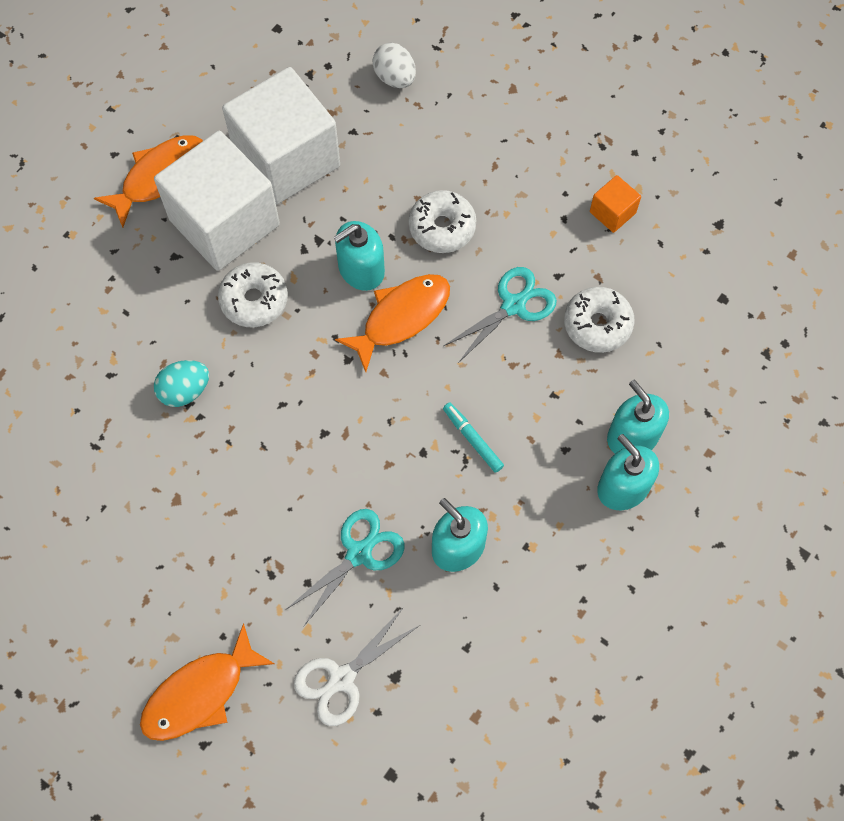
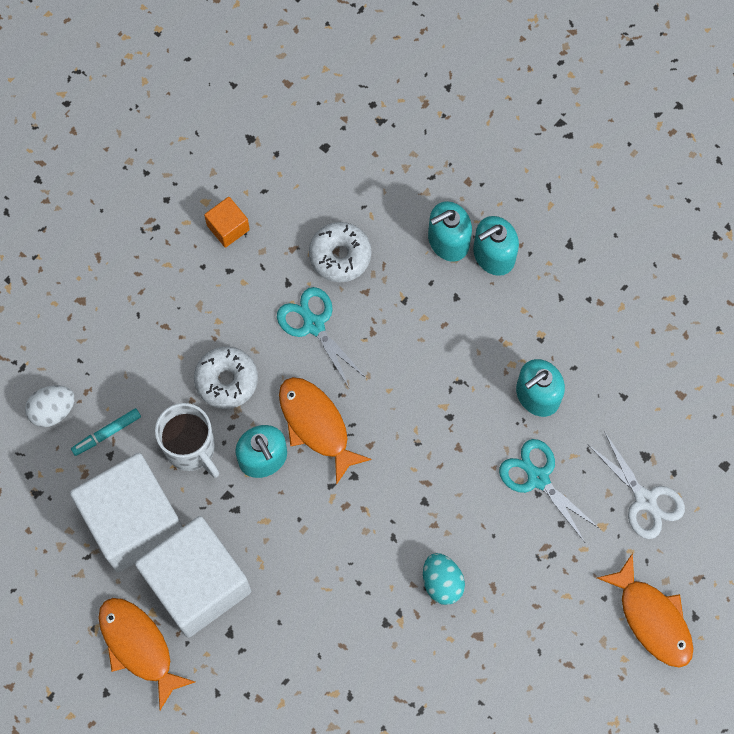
camera: 85 degrees left, 5 degrees up
turquoise egg [154,360,209,407] -> turquoise egg moved to [423,553,465,605]
white donut [218,262,288,327] -> none
turquoise marker [443,403,504,473] -> turquoise marker moved to [71,408,141,456]
none -> white mug [155,403,219,478]

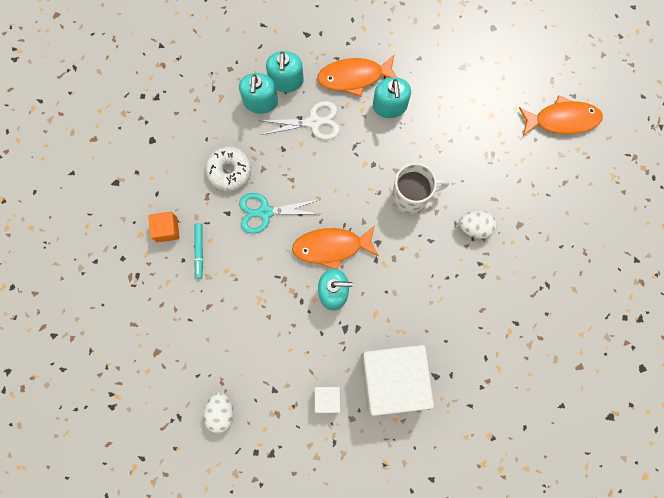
camera: 60 degrees left, 5 degrees up
white cube [70,453,183,572] -> white cube [315,386,340,413], size x0.42
turquoise marker [71,408,141,456] -> turquoise marker moved to [194,223,203,279]
orange fish [98,598,195,710] -> orange fish moved to [317,54,397,97]
white mug [155,403,219,478] -> white mug moved to [392,163,449,214]
white donut [194,346,258,409] -> none
turquoise egg [423,553,465,605] -> white egg [459,210,497,239]
turquoise scissors [499,439,600,542] -> none
white scissors [589,431,685,539] -> white scissors moved to [262,101,340,140]

